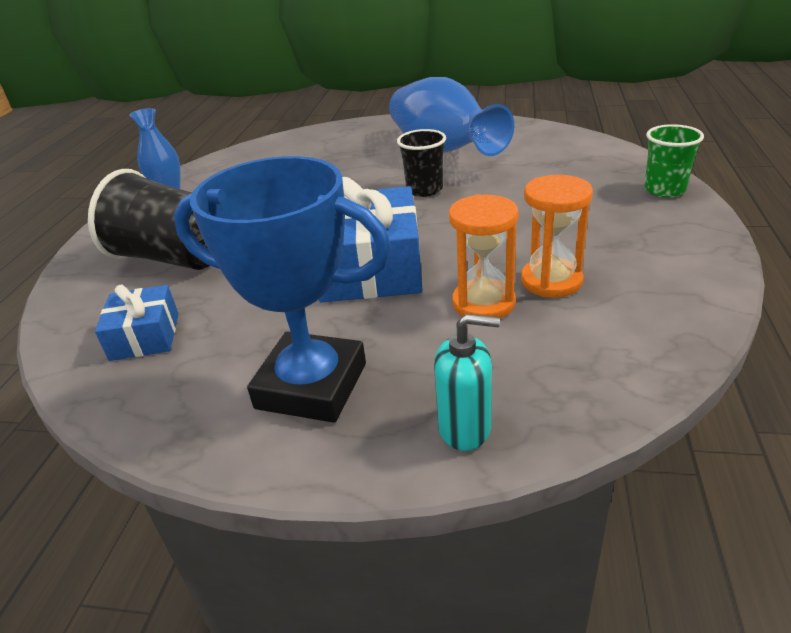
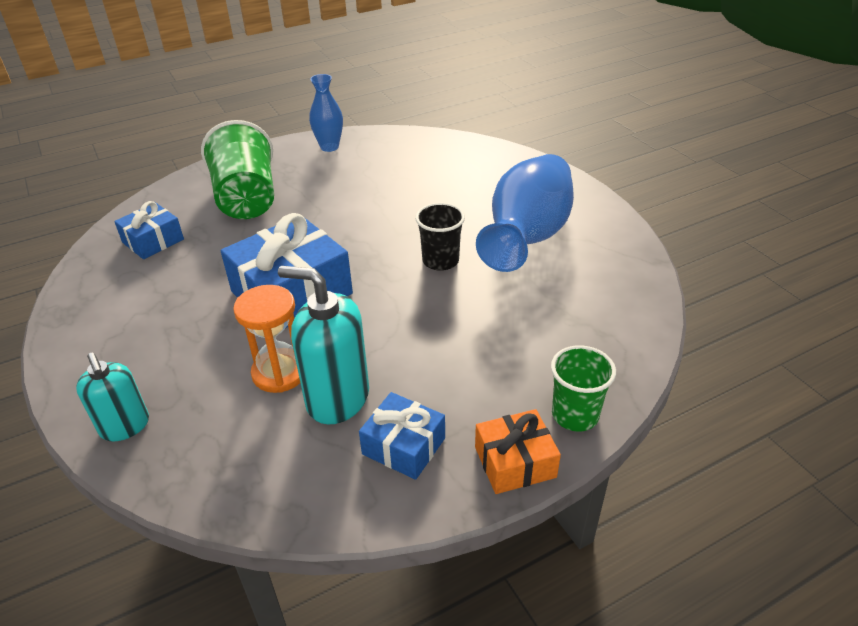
camera: 50 degrees right, 5 degrees up
black cup [88,169,210,270] -> green cup [201,120,274,219]
blue trophy [174,156,392,423] -> none
orange hourglass [521,175,593,298] -> turquoise soap dispenser [278,266,369,424]
none -> blue gift [359,392,445,480]
none -> orange gift [475,409,561,494]

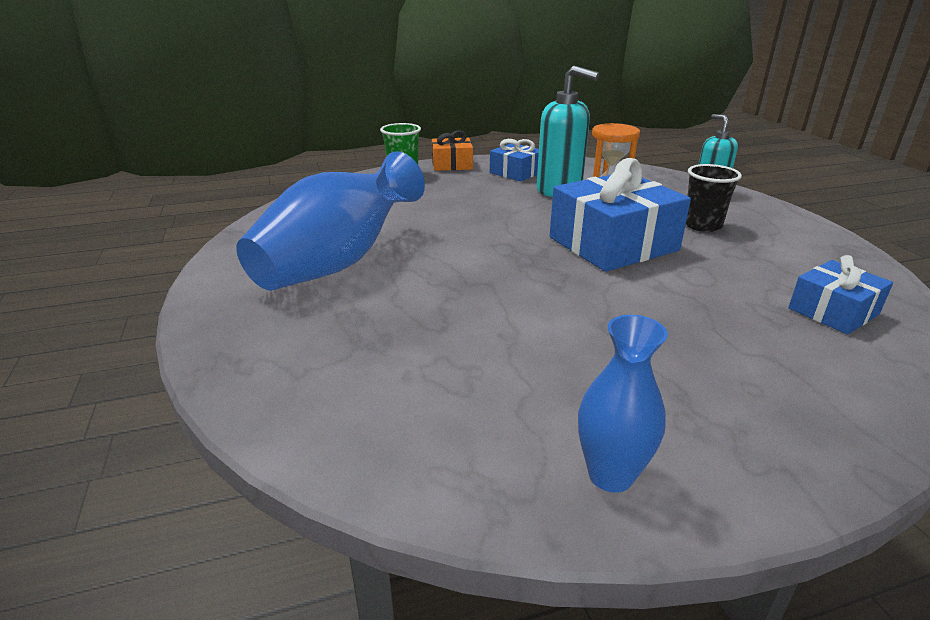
camera: 170 degrees left, 10 degrees down
green cup [201,120,274,219] -> none
black cup [415,203,465,271] -> black cup moved to [686,164,742,232]

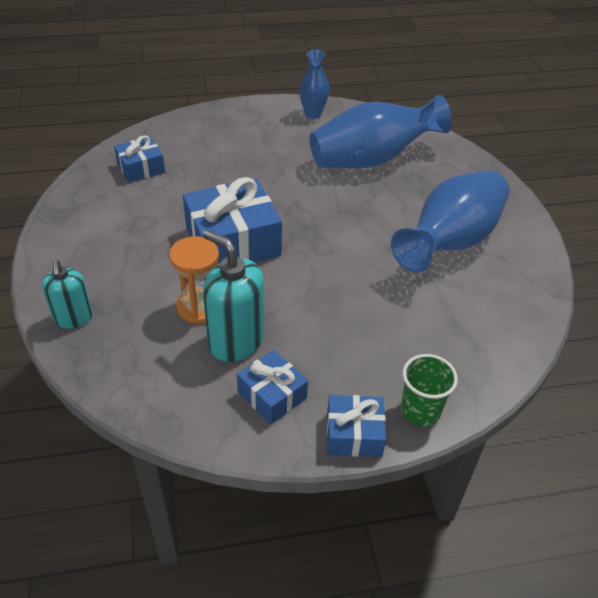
camera: 175 degrees left, 15 degrees up
orange gift [432,130,473,171] -> blue gift [327,395,386,457]
black cup [686,164,742,232] -> none
none -> blue vase [309,95,452,168]

